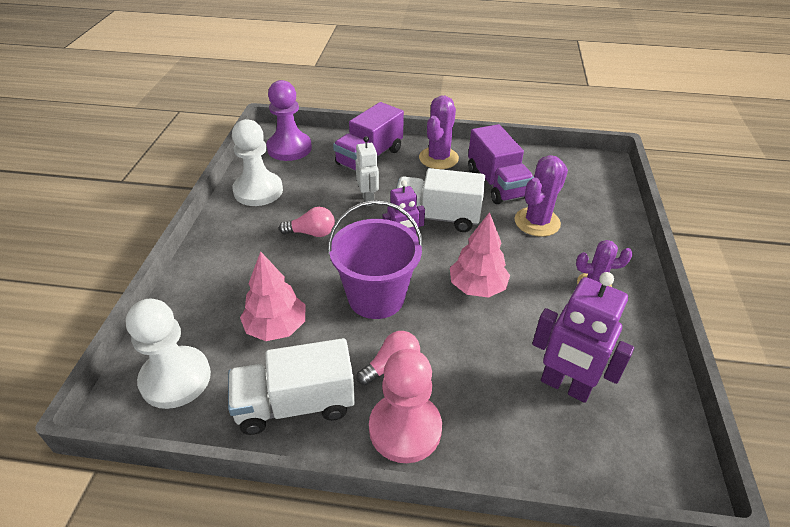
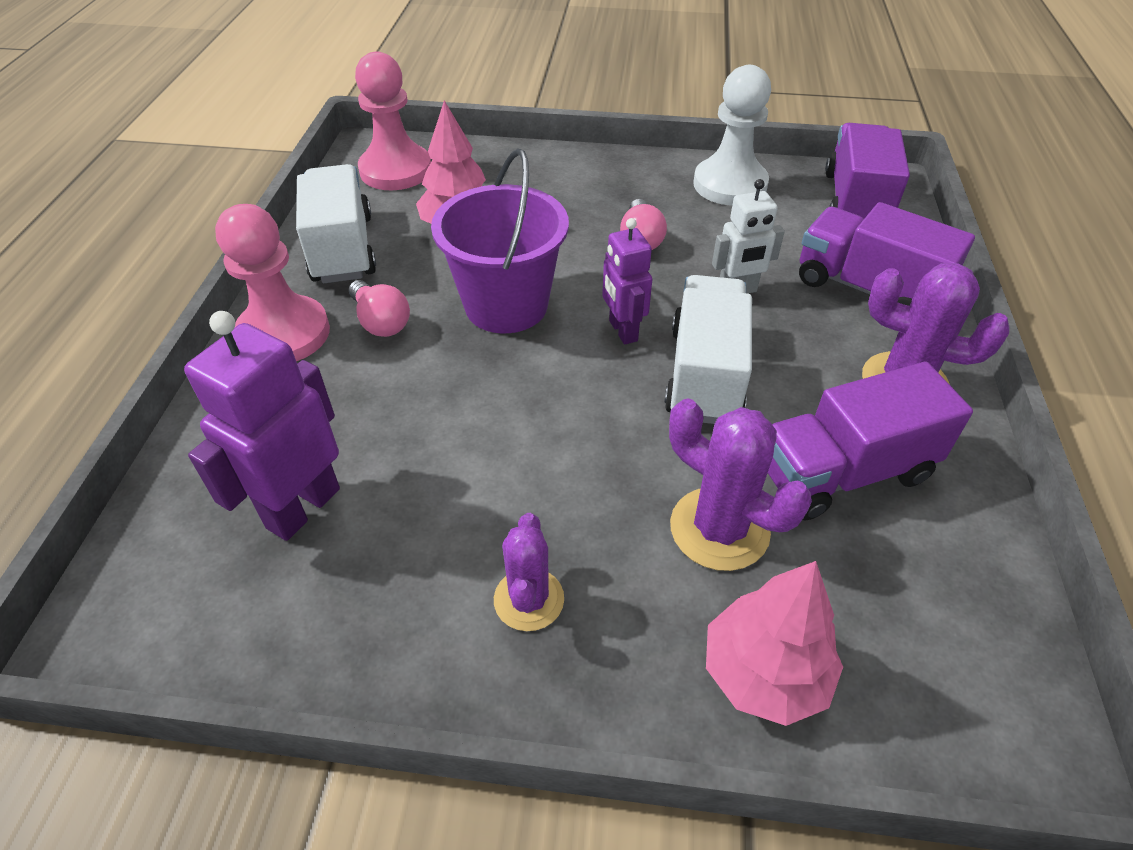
camera: 90 degrees right, 5 degrees up
white pawn [126,299,211,409] -> pink pawn [355,52,431,190]
purple pawn [266,80,312,161] -> purple truck [825,123,910,219]
pink tree [450,212,510,298] -> pink tree moved to [706,561,843,726]

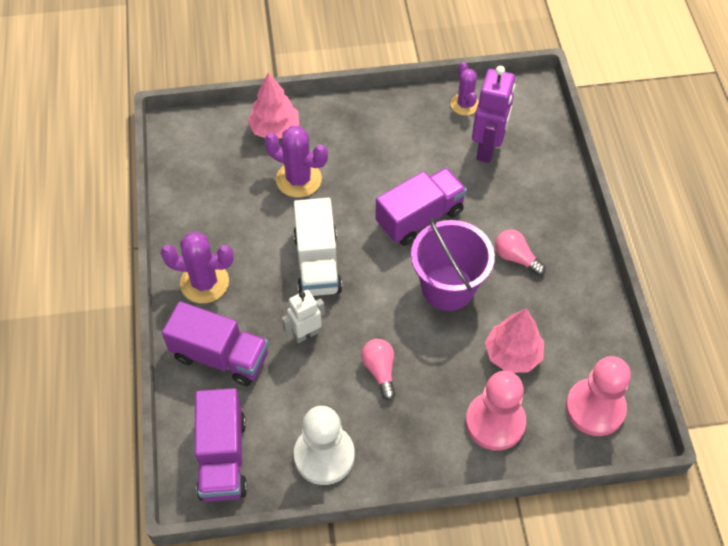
camera: 165 degrees right, 10 degrees up
pink pawn [215,204,330,361] -> pink pawn moved to [466,371,526,451]
white truck [296,164,376,283] -> none
purple cactus [494,513,564,631] -> purple cactus moved to [451,62,479,116]
purple robot [602,218,652,345] -> none
purple truck [768,362,973,520] -> purple truck moved to [375,167,467,246]

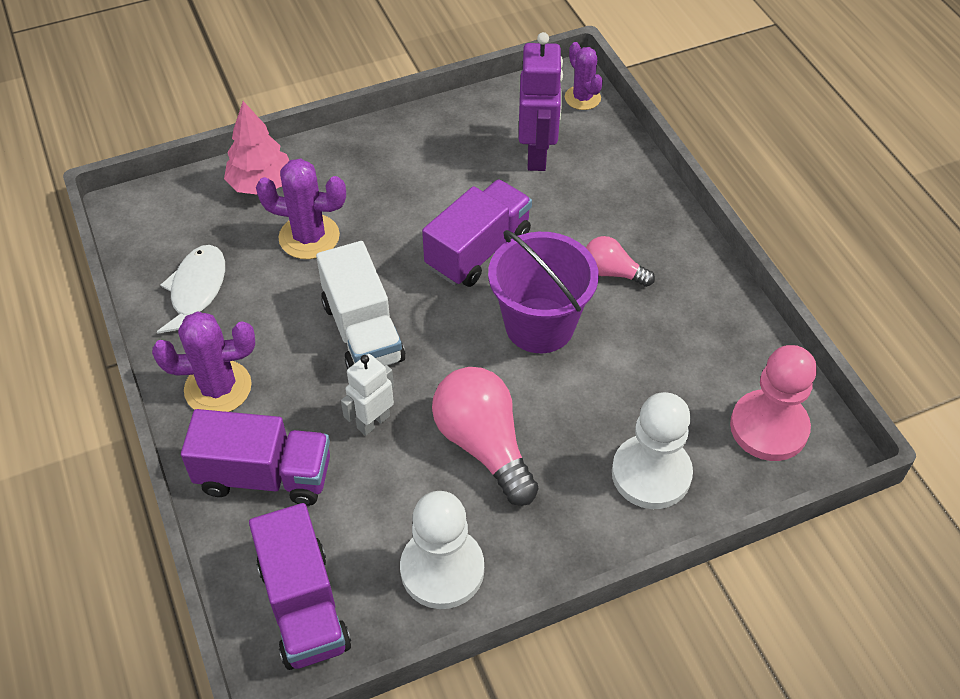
camera: 15 degrees left, 5 degrees down
pink light bulb [361,339,395,400] -> pink light bulb [432,367,538,506], size x1.79
purple cactus [451,62,479,116] -> purple cactus moved to [565,42,603,110]
pink pawn [466,371,526,451] -> white pawn [612,392,693,509]
pink tree [485,308,544,373] -> none
none -> white fish [157,245,225,334]

